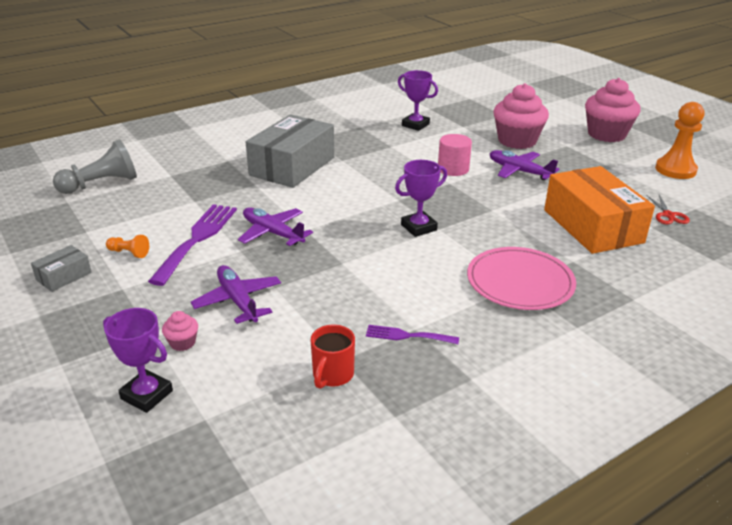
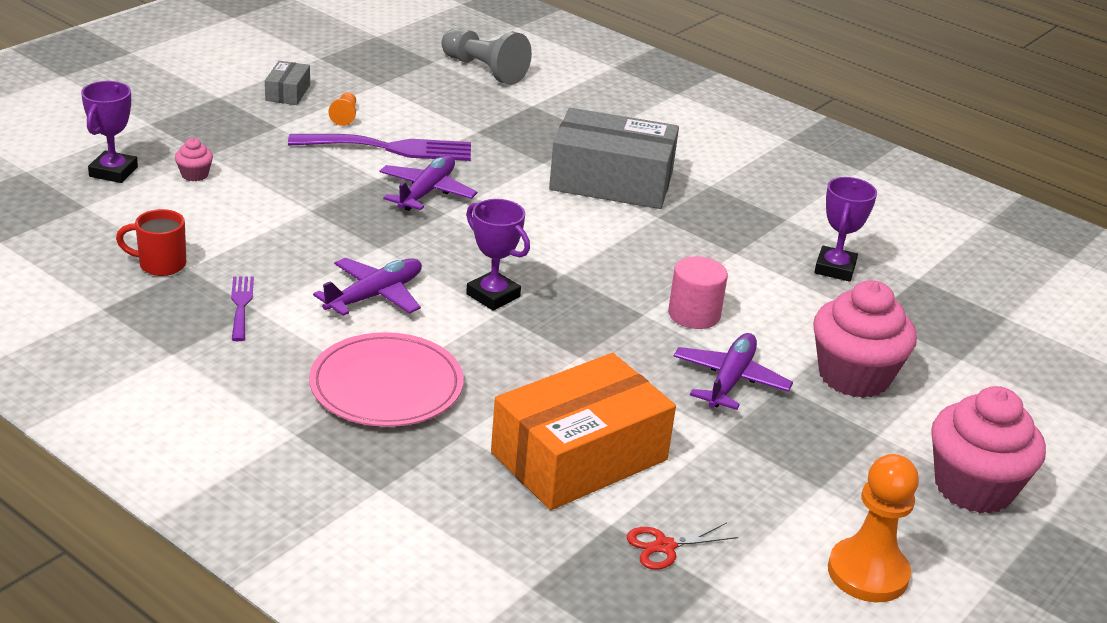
camera: 70 degrees right, 0 degrees up
grey box [31,245,92,292] -> grey box turned 75 degrees clockwise [265,61,310,105]
purple plane [191,265,281,324] -> purple plane moved to [313,258,422,316]

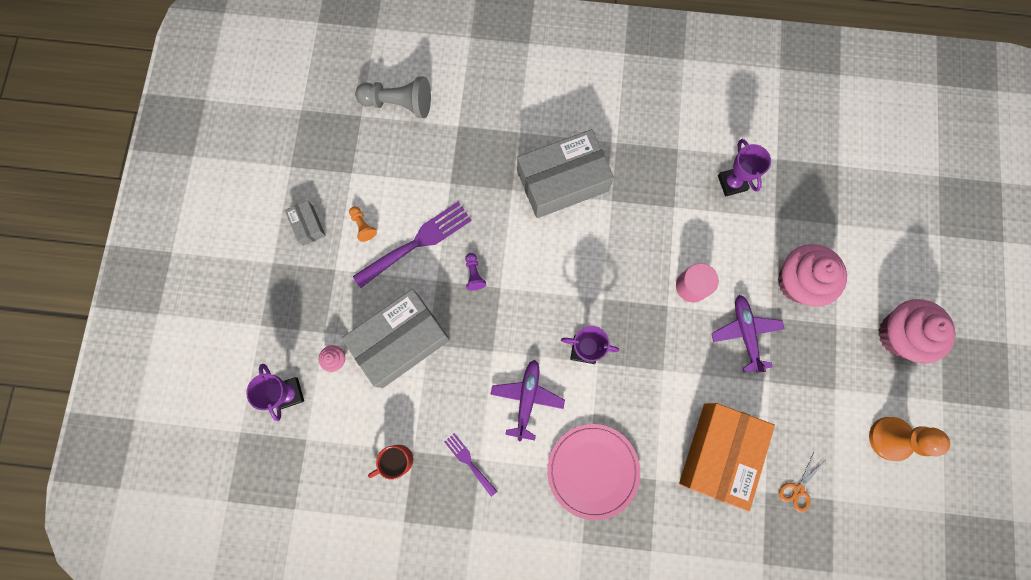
camera: 30 degrees left, 45 degrees up
purple plane [379,155,477,211] -> purple pawn [465,253,486,291]
red scissors [627,522,738,570] -> orange scissors [779,452,825,513]
none -> grey box [341,289,450,388]

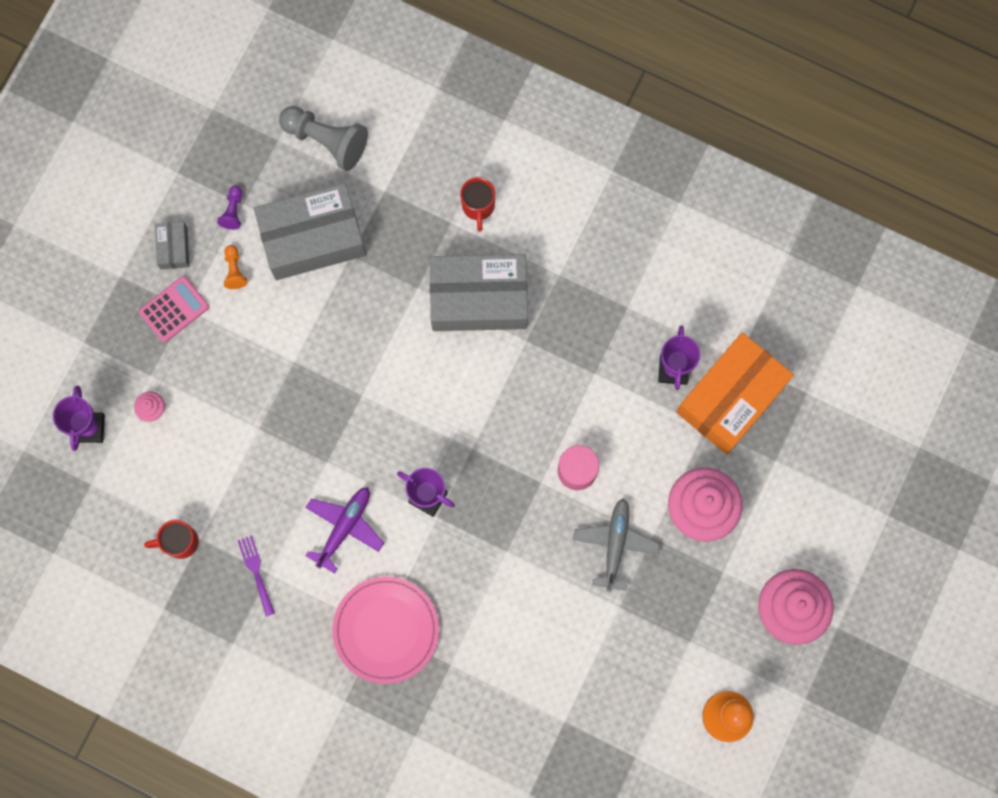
camera: 20 degrees right, 0 degrees up
grey box [341,289,450,388] -> grey box moved to [254,183,366,280]
purple fork [353,201,472,288] -> none
purple pawn [465,253,486,291] -> purple pawn moved to [217,186,242,230]
orange box [679,403,775,512] -> orange box moved to [676,332,794,454]
purple plane [711,295,784,373] -> grey plane [573,498,660,592]
orange scissors [779,452,825,513] -> none
none -> pink calculator [139,276,209,343]
none -> red mug [460,177,495,232]

